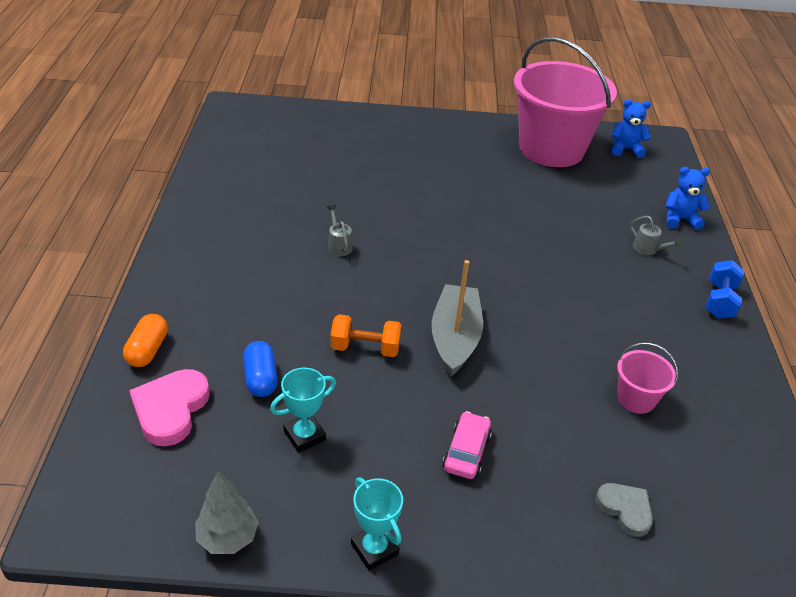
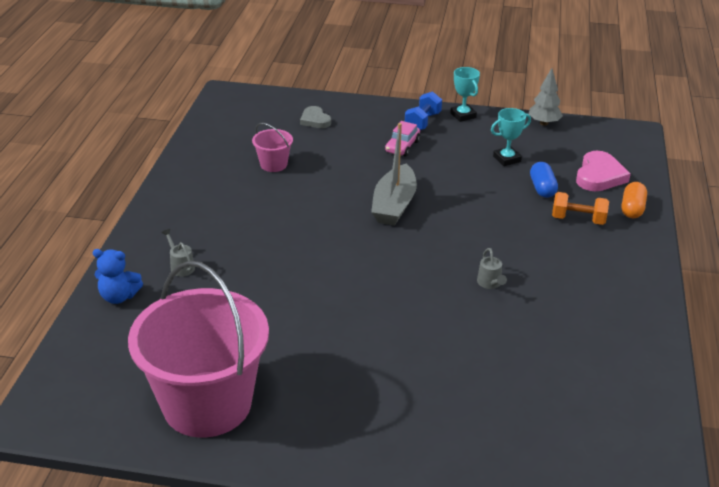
camera: 170 degrees left, 5 degrees down
orange dumbbell [330,314,401,357] -> orange dumbbell moved to [552,192,609,225]
blue teddy bear [611,99,651,158] -> none
blue dumbbell [706,260,744,319] -> blue dumbbell moved to [405,92,442,130]

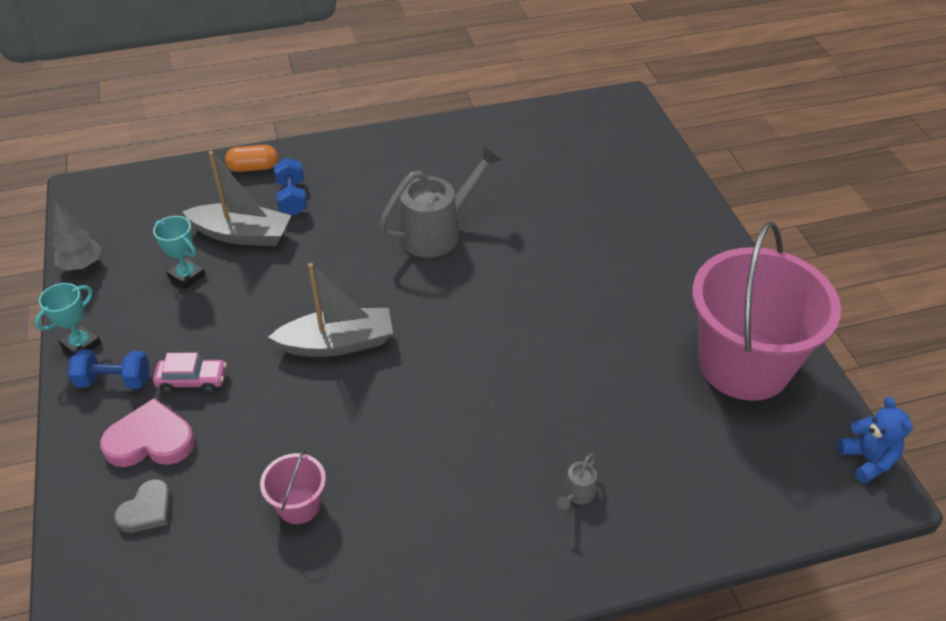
camera: 115 degrees left, 10 degrees up
blue teddy bear [92,249,143,304] -> blue teddy bear moved to [838,397,913,483]
grey watering can [477,248,507,289] -> grey watering can [378,145,502,258], size x2.34
blue capsule [530,162,558,198] -> grey boat [182,151,291,246]
orange dumbbell [552,192,609,225] -> blue dumbbell [274,158,307,216]
pink heart [576,151,631,191] -> pink heart moved to [100,398,195,467]

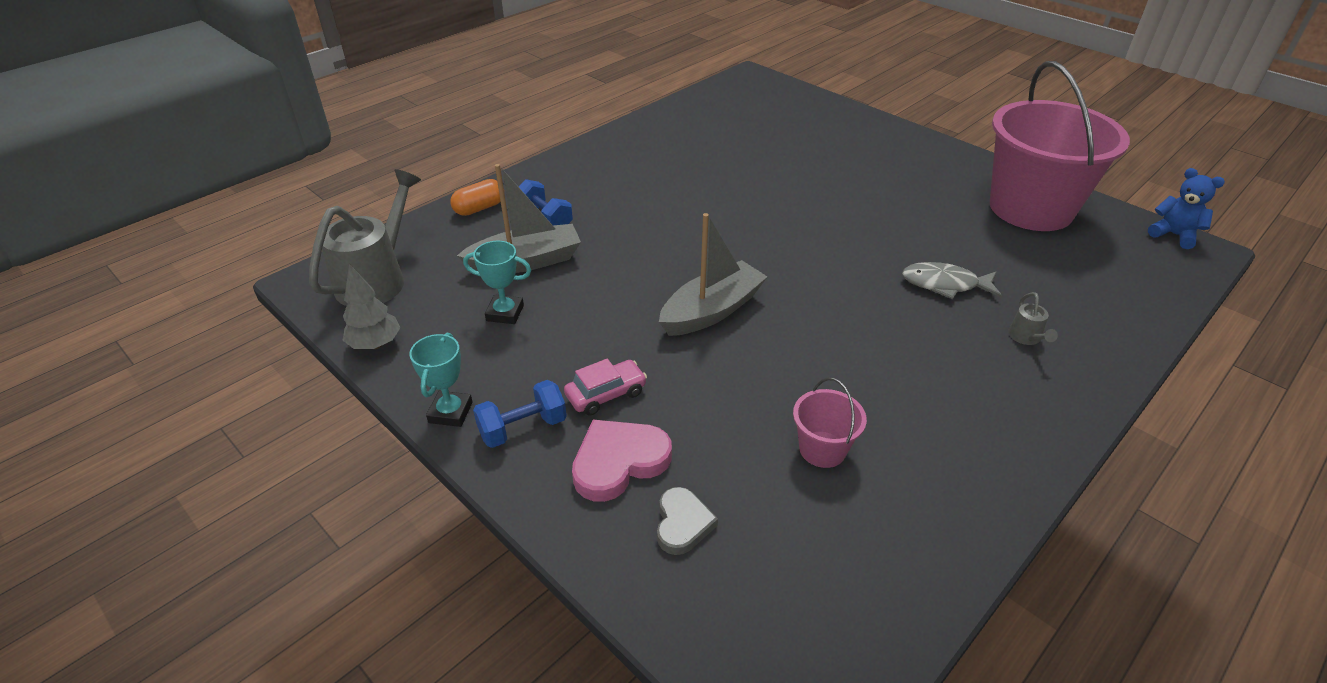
camera: 30 degrees left, 5 degrees down
grey watering can [378,145,502,258] -> grey watering can moved to [309,169,421,306]
none -> grey fish [902,262,1002,299]

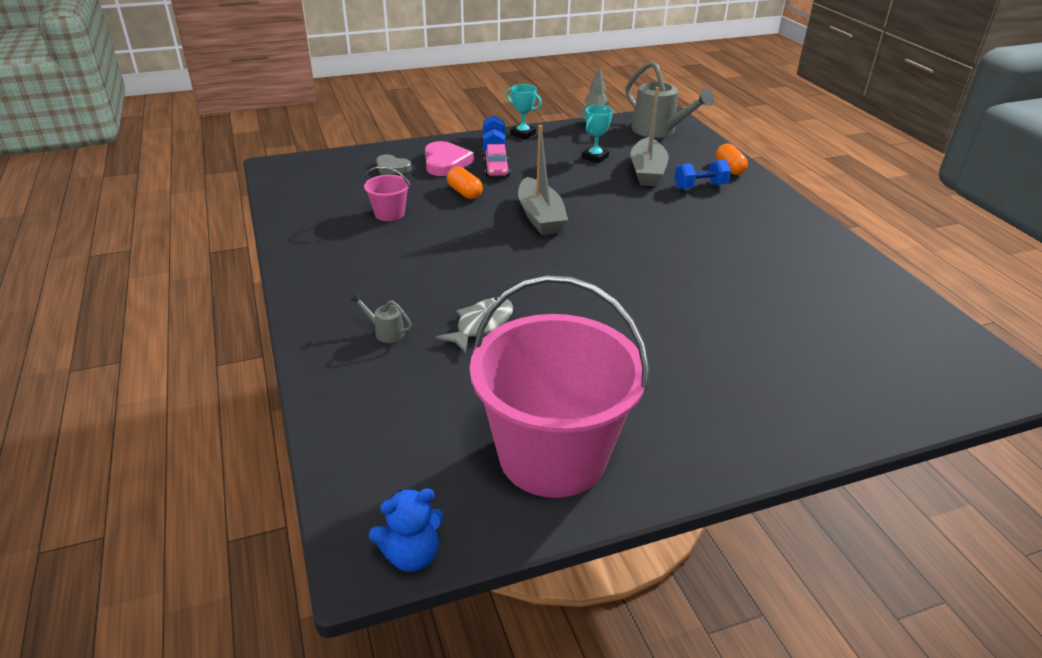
camera: 115 degrees right, 5 degrees down
none -> orange capsule [447,167,483,199]

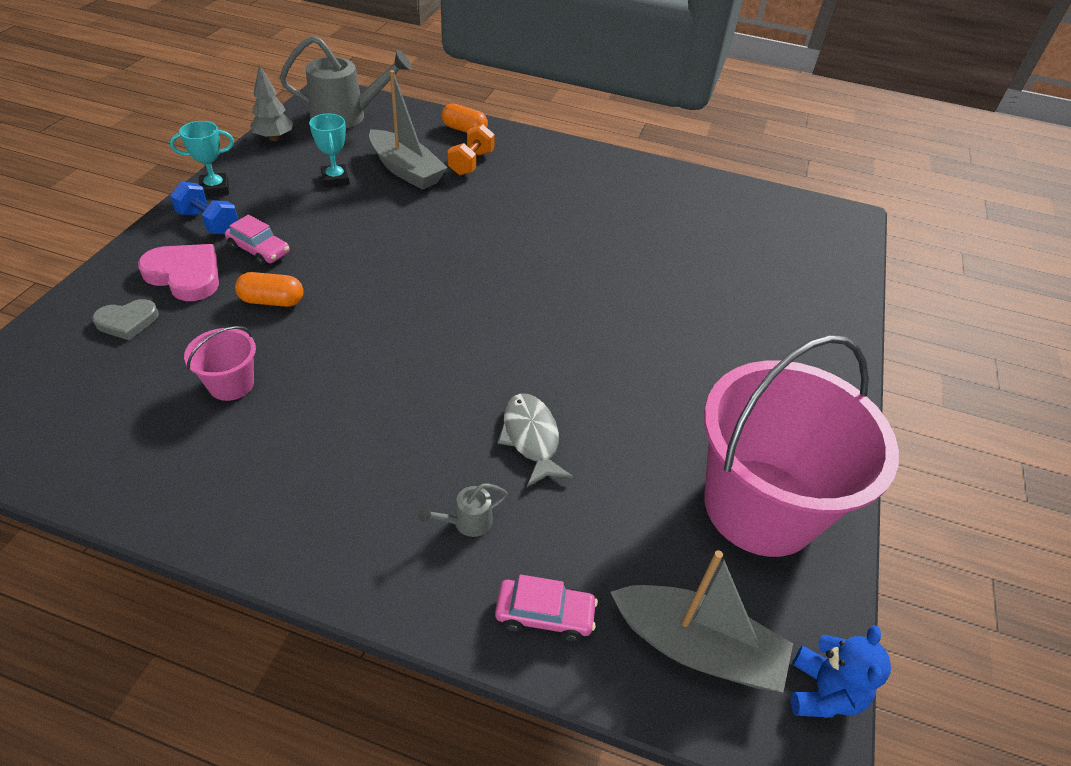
camera: 55 degrees left, 10 degrees up
grey boat [518,125,568,235] -> grey boat moved to [610,550,793,693]
blue dumbbell [674,159,731,189] -> orange dumbbell [447,124,495,175]
none -> pink car [495,574,598,642]

